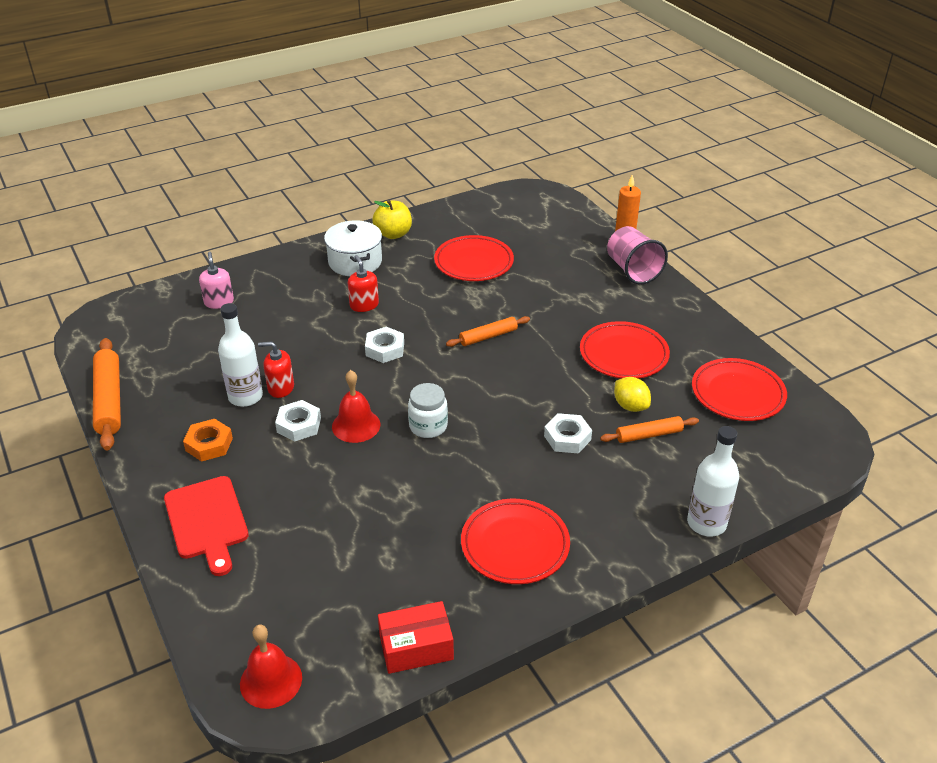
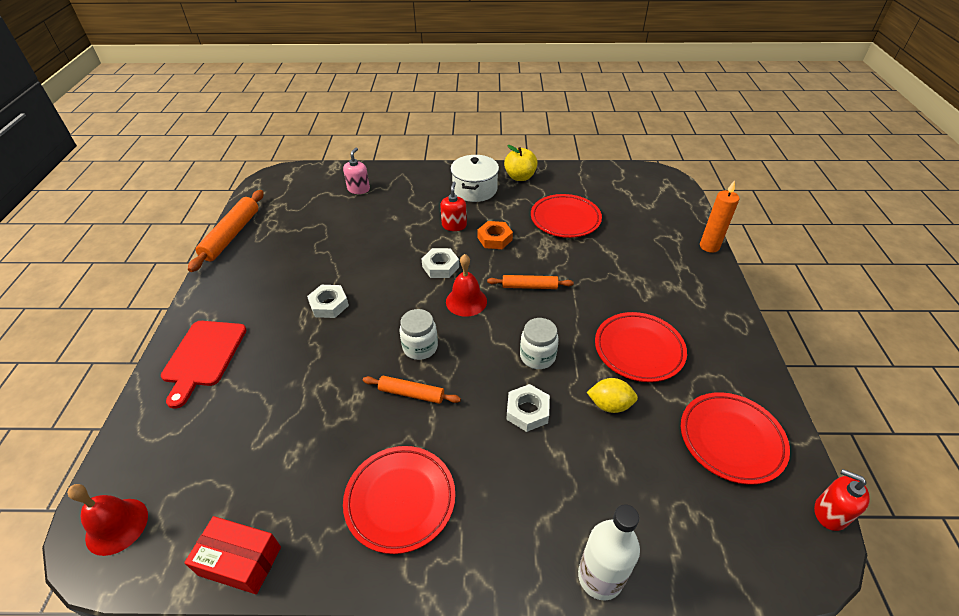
camera: 30 degrees right, 5 degrees up
orange nut [183,419,233,462] -> orange nut moved to [477,221,513,249]
white bottle [218,303,263,407] -> none
red soap dispenser [258,342,294,398] -> red soap dispenser moved to [814,469,870,531]
red bell [332,370,380,443] -> red bell moved to [446,254,487,317]
orange rolling pin [600,416,699,443] -> orange rolling pin moved to [363,376,461,404]
pink cup [607,226,668,284] -> none
yellow lemon [614,377,651,412] -> yellow lemon turned 75 degrees counterclockwise [587,378,638,413]
none -> white jar [520,318,559,369]

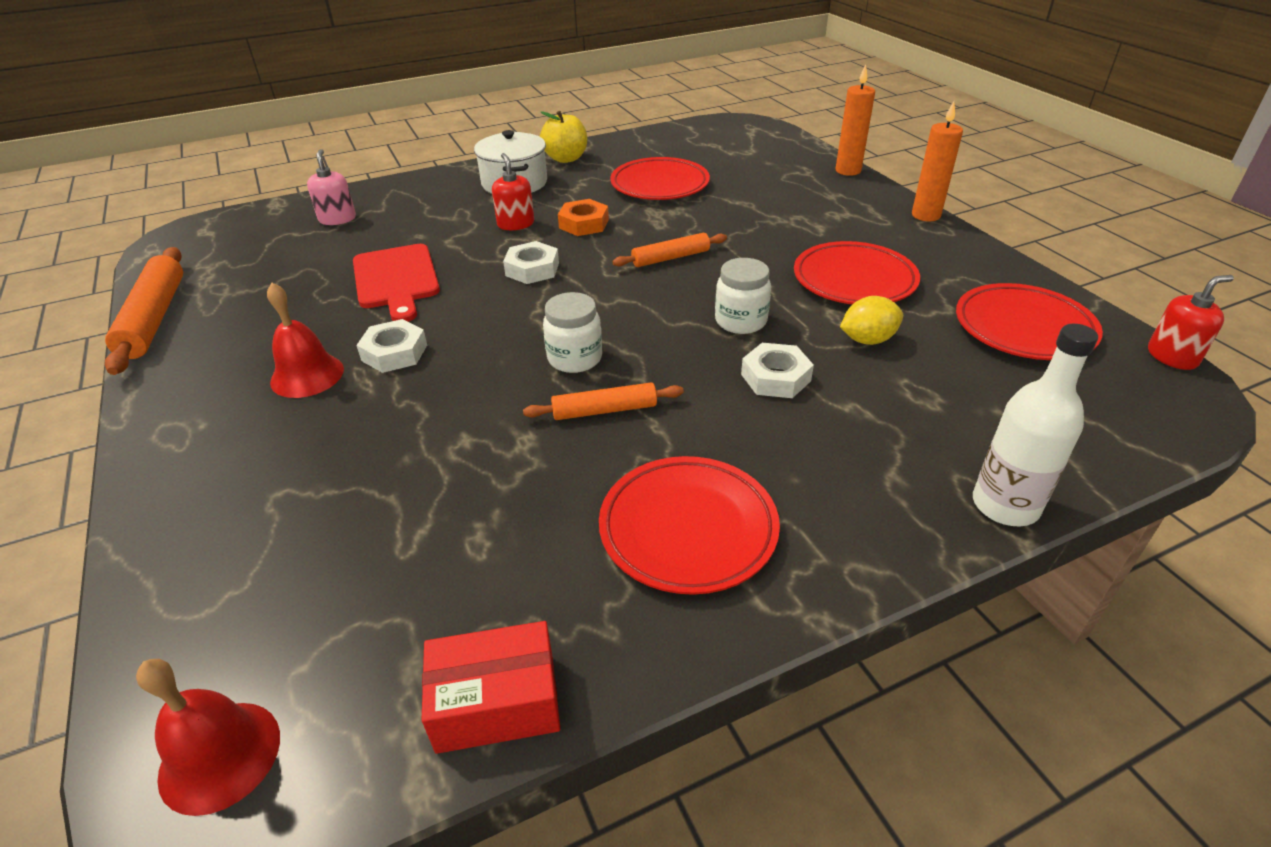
camera: 25 degrees left, 5 degrees down
red cutting board [161,321,246,409] -> red cutting board moved to [353,244,440,322]
red bell [446,254,487,317] -> red bell moved to [267,283,344,398]
red soap dispenser [814,469,870,531] -> red soap dispenser turned 150 degrees clockwise [1148,275,1234,370]
none -> orange candle [912,101,963,221]

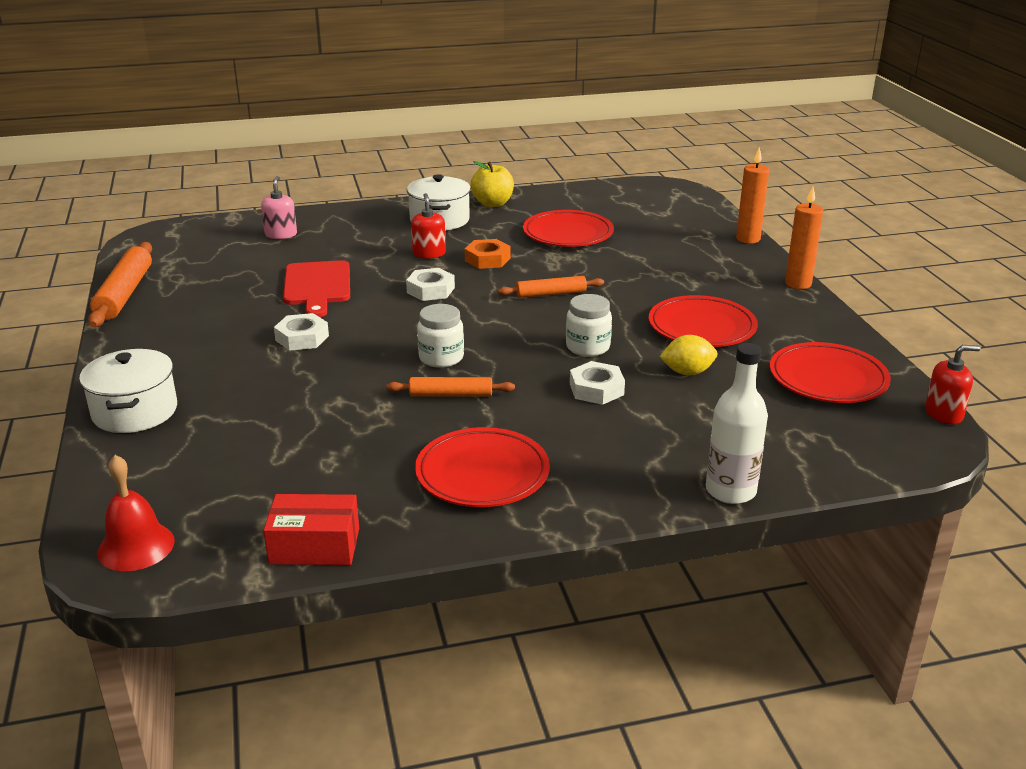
camera: 10 degrees right, 10 degrees down
red bell [267,283,344,398] -> none
none -> white pot [79,349,177,433]

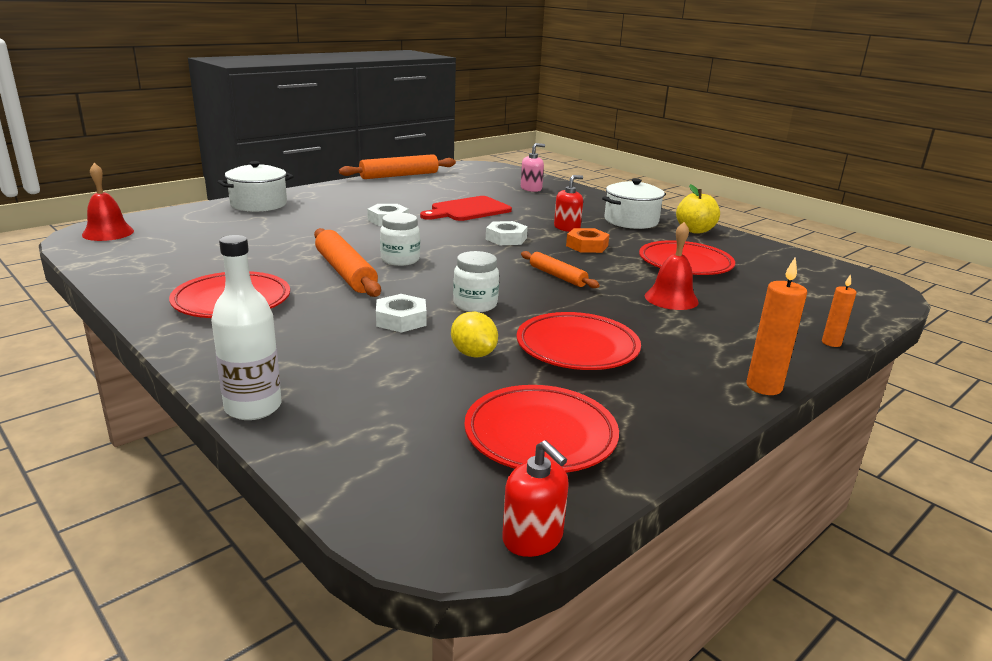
camera: 60 degrees right, 5 degrees down
red box [263,494,359,565] -> none
orange rolling pin [386,377,515,397] -> orange rolling pin [314,228,381,297], size x1.67
orange candle [736,147,769,244] -> orange candle [822,274,856,347], size x0.61
none -> red bell [645,222,699,310]

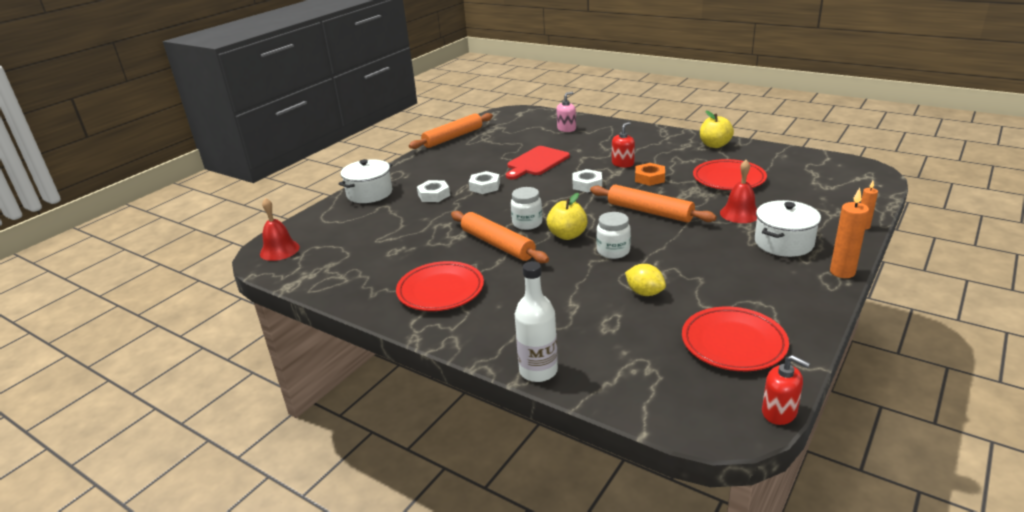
camera: 10 degrees left, 5 degrees up
white nut [376,294,426,333] -> white nut moved to [417,180,450,202]
red plate [517,312,641,370] -> none
orange rolling pin [521,251,600,288] -> orange rolling pin [590,185,717,222], size x1.67
white pot [602,178,666,229] -> white pot moved to [755,200,821,257]
none -> yellow apple [547,193,588,240]

